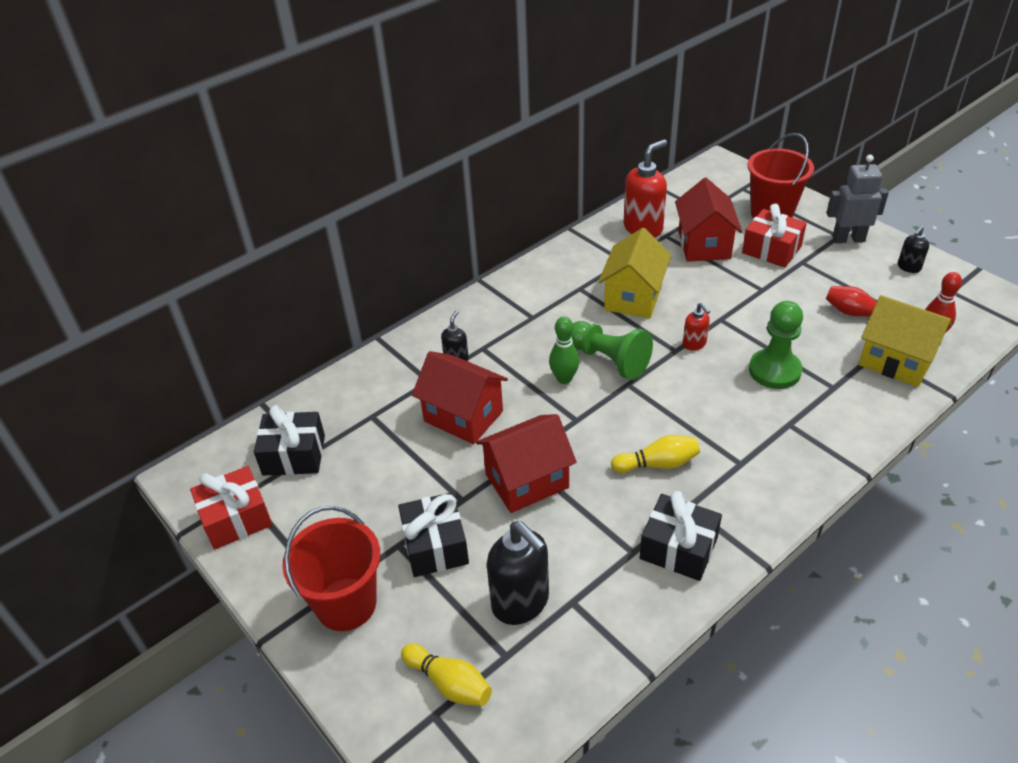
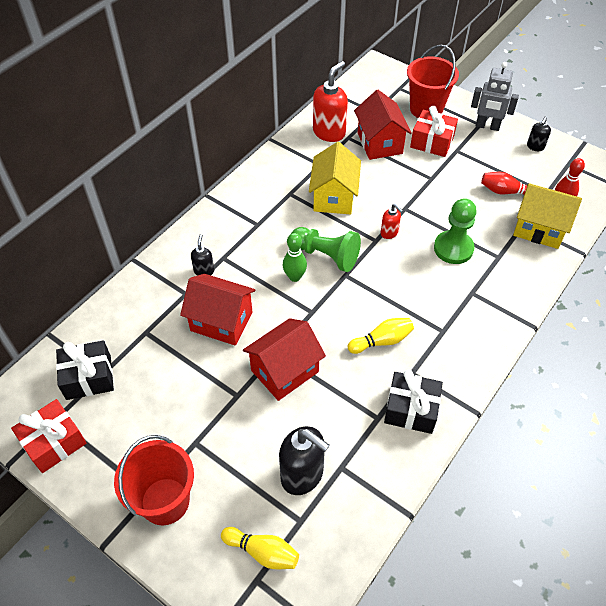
camera: 15 degrees left, 10 degrees up
black gift [398,492,469,577] -> none
grey robot [827,155,889,243] -> grey robot turned 150 degrees counterclockwise [471,62,519,131]

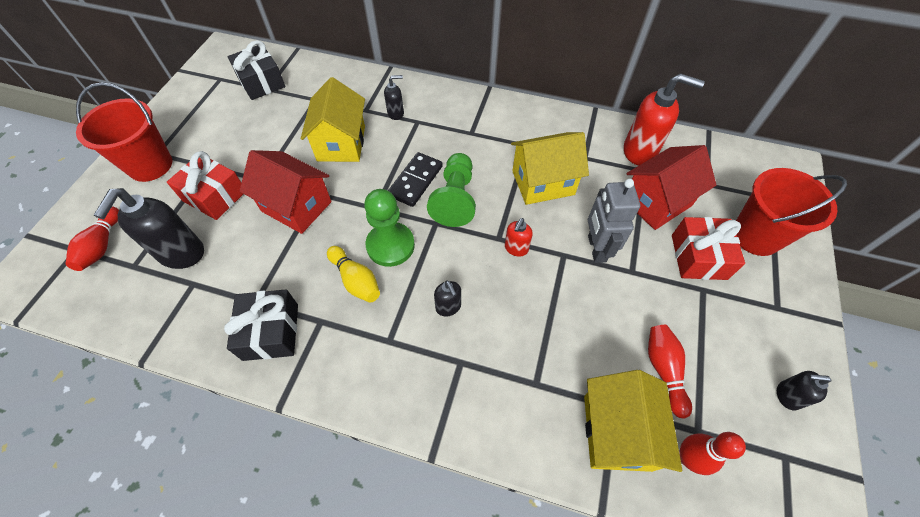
camera: 70 degrees right, 5 degrees up
red gift [11,399,86,473] -> red gift moved to [167,151,243,220]
red house [180,274,256,346] -> yellow house [301,77,365,162]
yellow bowling pin [221,527,299,569] -> red bowling pin [66,207,119,271]
green bowling pin [283,233,307,282] -> black domino [388,152,443,207]
green pawn [434,198,477,264] -> green pawn moved to [364,189,415,267]
grey robot [471,62,519,131] -> grey robot moved to [588,179,640,263]
none -> black soap dispenser [434,280,461,317]

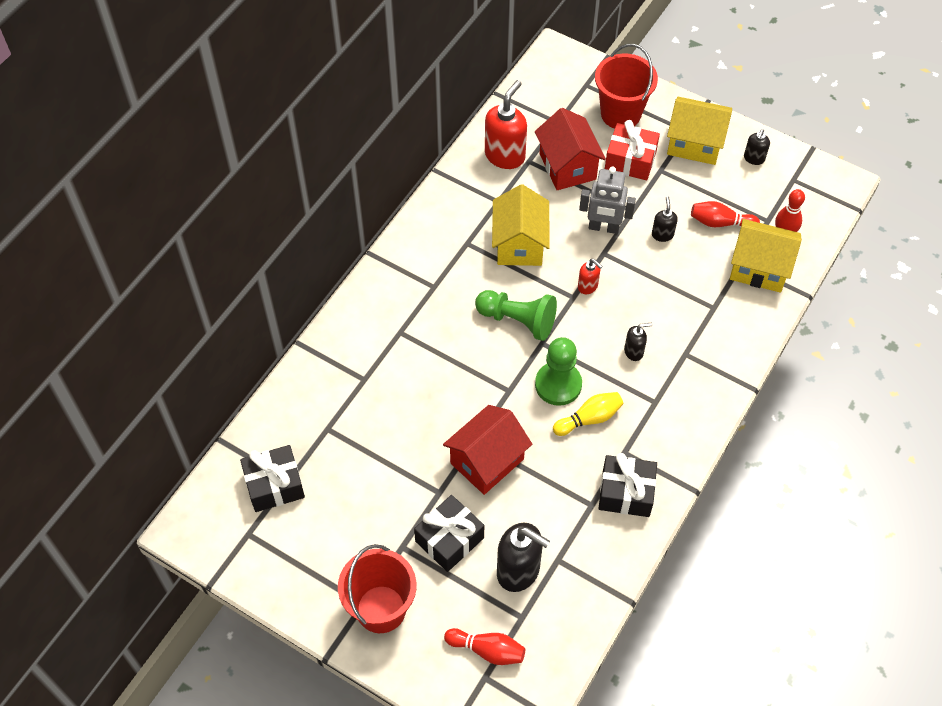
camera: 75 degrees left, 0 degrees up
red gift [167,151,243,220] -> black gift [414,495,484,572]
yellow house [301,77,365,162] -> yellow house moved to [667,97,732,165]
black soap dispenser [384,75,404,120] -> black soap dispenser moved to [652,196,678,242]
black domino [388,152,443,207] -> none

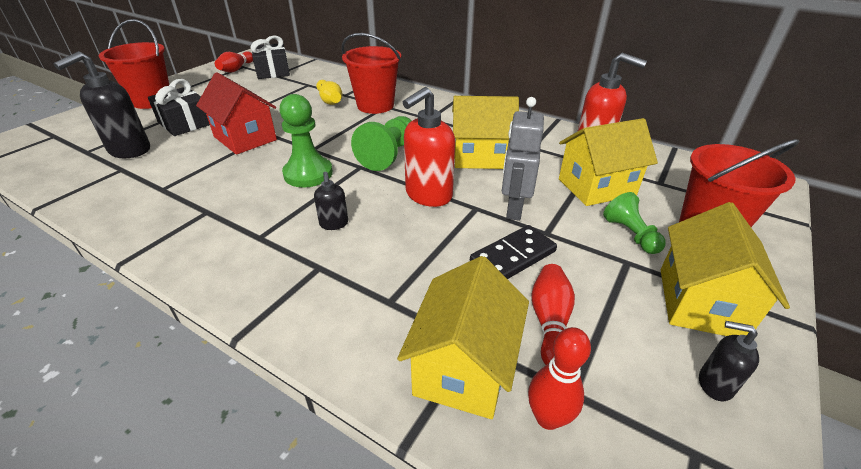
camera: 90 degrees right, 20 degrees down
red bowling pin [444,628,525,665] -> red bowling pin moved to [215,51,253,72]
red house [535,108,606,190] -> yellow house [559,118,658,206]
yellow bowling pin [553,392,623,436] -> yellow bowling pin moved to [316,80,342,105]
red soap dispenser [578,259,603,294] -> red soap dispenser [403,87,455,207], size x1.95
black gift [598,453,657,517] -> none
red gift [605,120,660,180] -> green pawn [603,192,666,254]
black soap dispenser [652,196,678,242] -> black domino [470,225,557,279]
none -> red bucket [341,33,401,114]

